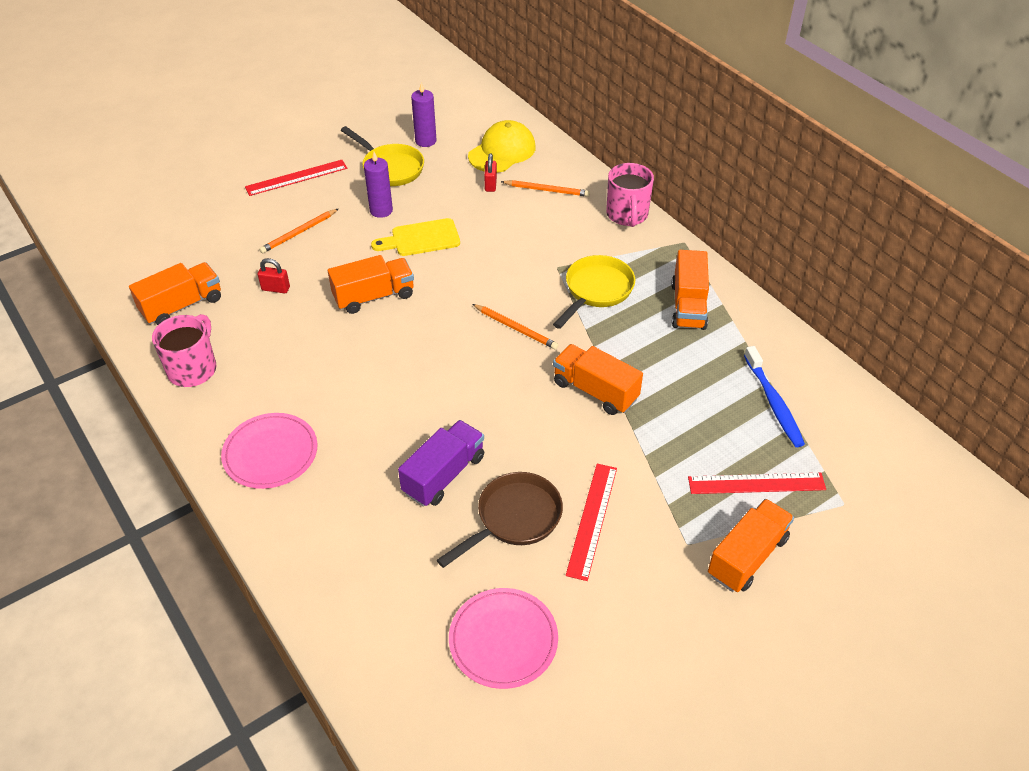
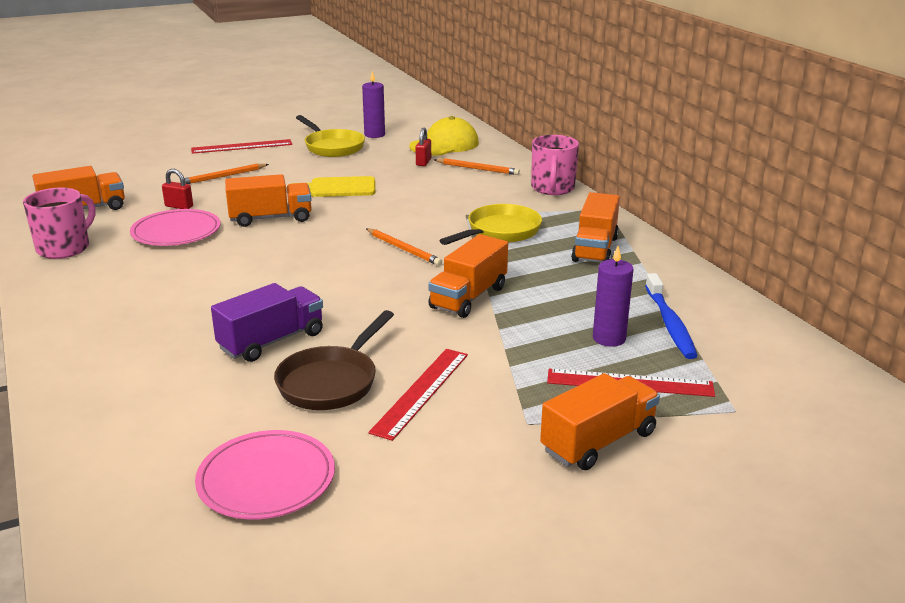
camera: 10 degrees right, 20 degrees down
pink plate [221,413,317,489] -> pink plate moved to [130,209,221,246]
purple candle [364,152,393,218] -> purple candle moved to [593,246,634,347]
brown pan [437,472,563,568] -> brown pan turned 150 degrees clockwise [274,310,394,410]
orange truck [553,344,643,415] -> orange truck turned 105 degrees counterclockwise [428,234,508,318]

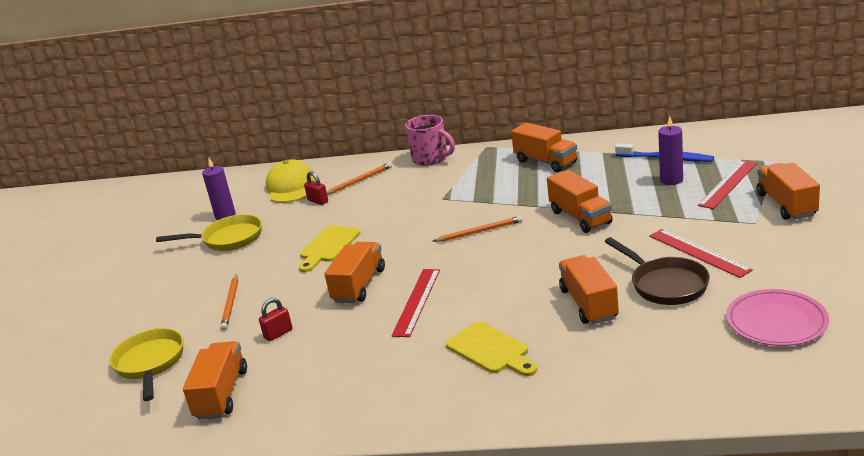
camera: 55 degrees left, 0 degrees up
pink mug [23,188,96,259] -> none
pink plate [130,209,221,246] -> none
red ruler [191,139,292,154] -> red ruler moved to [391,269,440,337]
purple truck [211,283,323,362] -> orange truck [559,255,619,324]
yellow pan [439,204,542,245] -> yellow pan moved to [109,328,183,401]
none -> yellow cutting board [446,322,538,376]

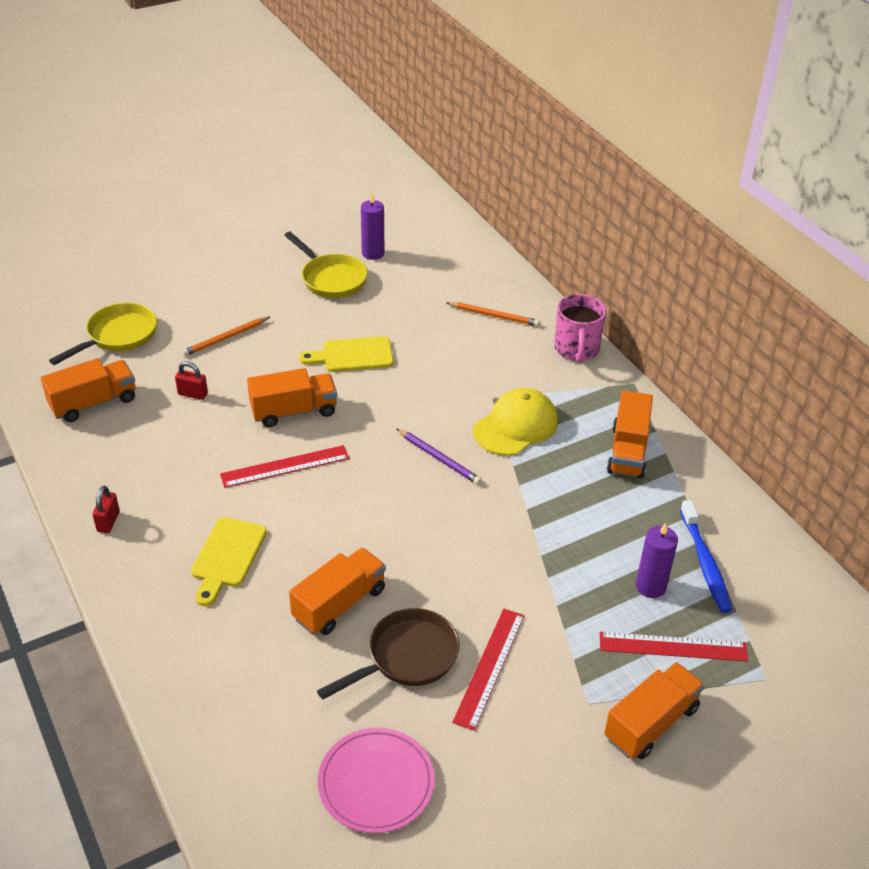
camera: 50 degrees right, 15 degrees up
yellow cap [265,159,316,203] -> yellow cap moved to [473,388,558,456]
red padlock [304,171,328,205] -> red padlock moved to [92,486,120,533]
orange pencil [433,216,522,242] -> purple pencil [396,428,481,484]
orange truck [547,170,613,233] -> none
brown pan [605,237,710,305] -> brown pan turned 150 degrees counterclockwise [317,608,460,700]

